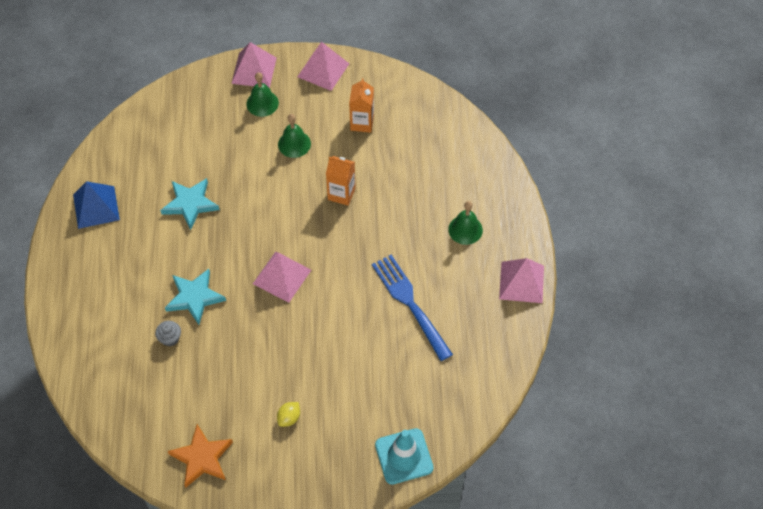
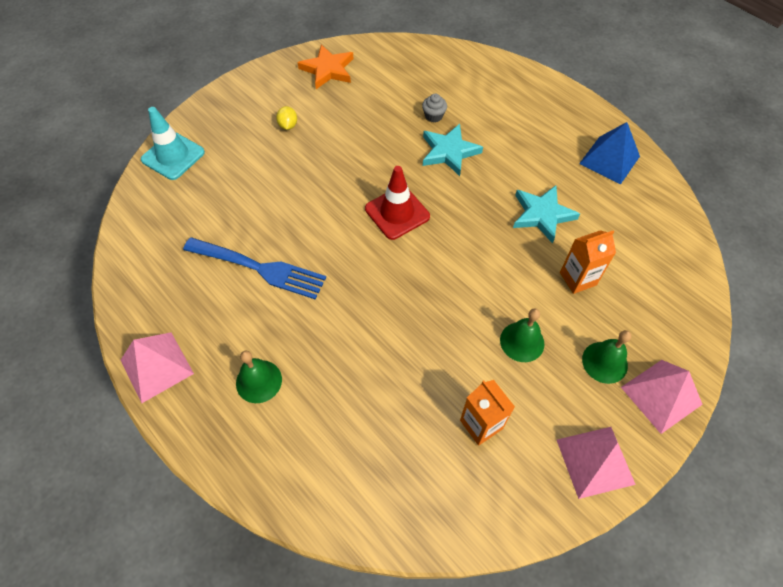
camera: 140 degrees right, 0 degrees up
pink pyramid [253,252,311,303] -> red traffic cone [365,166,430,240]
orange carton [326,156,356,206] -> orange carton moved to [560,230,616,294]

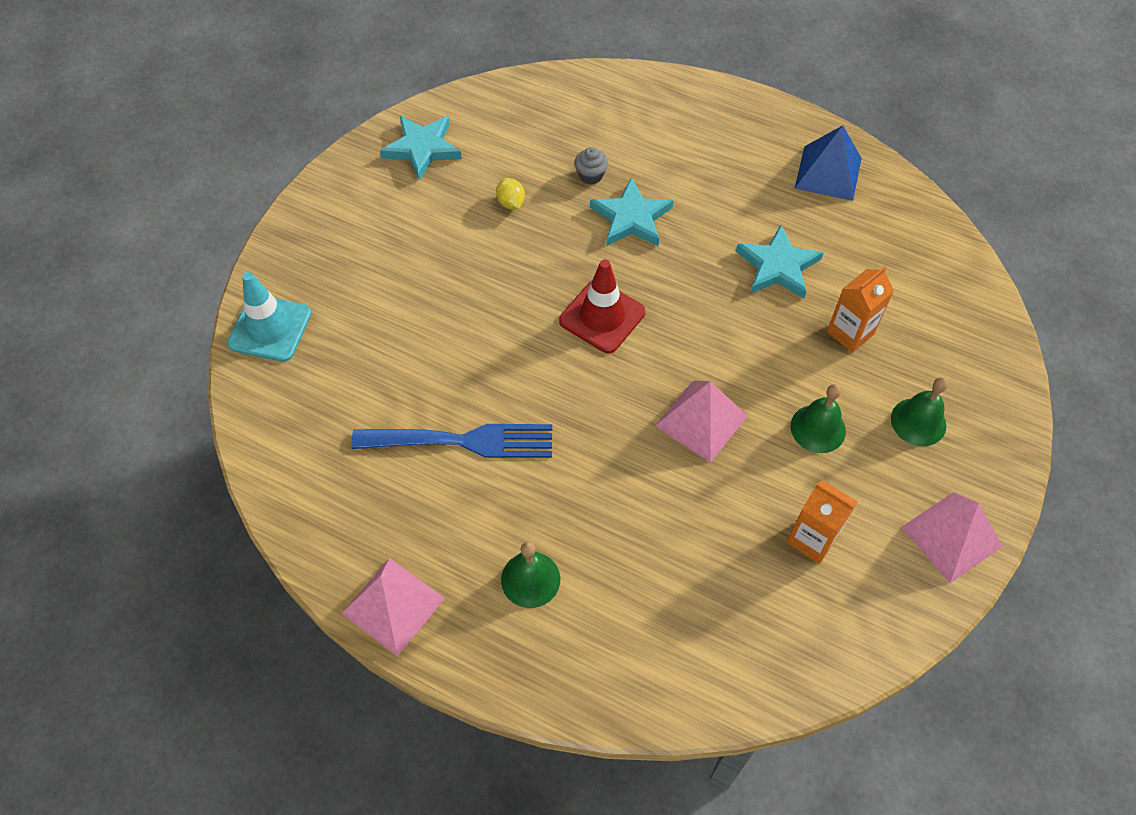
camera: 20 degrees left, 0 degrees up
yellow lemon [276,106,297,130] -> yellow lemon moved to [496,178,525,209]
orange star [297,44,354,89] -> turquoise star [380,116,462,181]
pink pyramid [621,360,703,434] -> pink pyramid moved to [655,381,748,463]

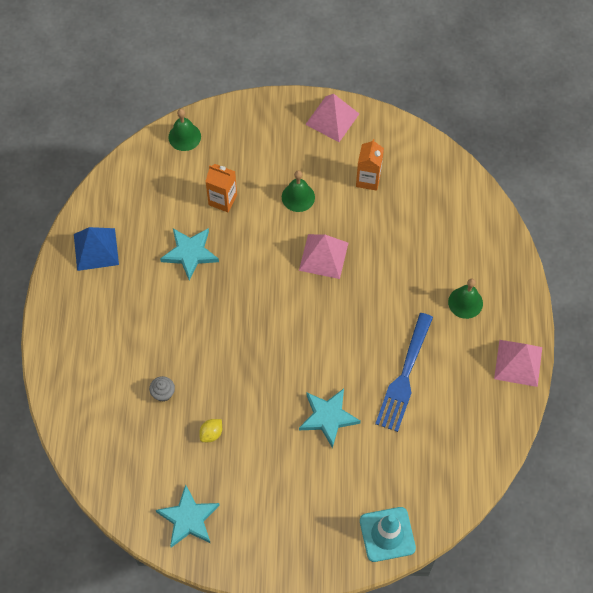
camera: 115 degrees left, 5 degrees up
blue fork [351,424,552,458] -> blue fork turned 135 degrees counterclockwise [375,313,433,432]
red traffic cone [559,260,646,353] -> none
turquoise star [590,178,674,247] -> turquoise star moved to [299,389,361,448]
green bell [891,377,948,446] -> green bell moved to [168,109,201,151]

